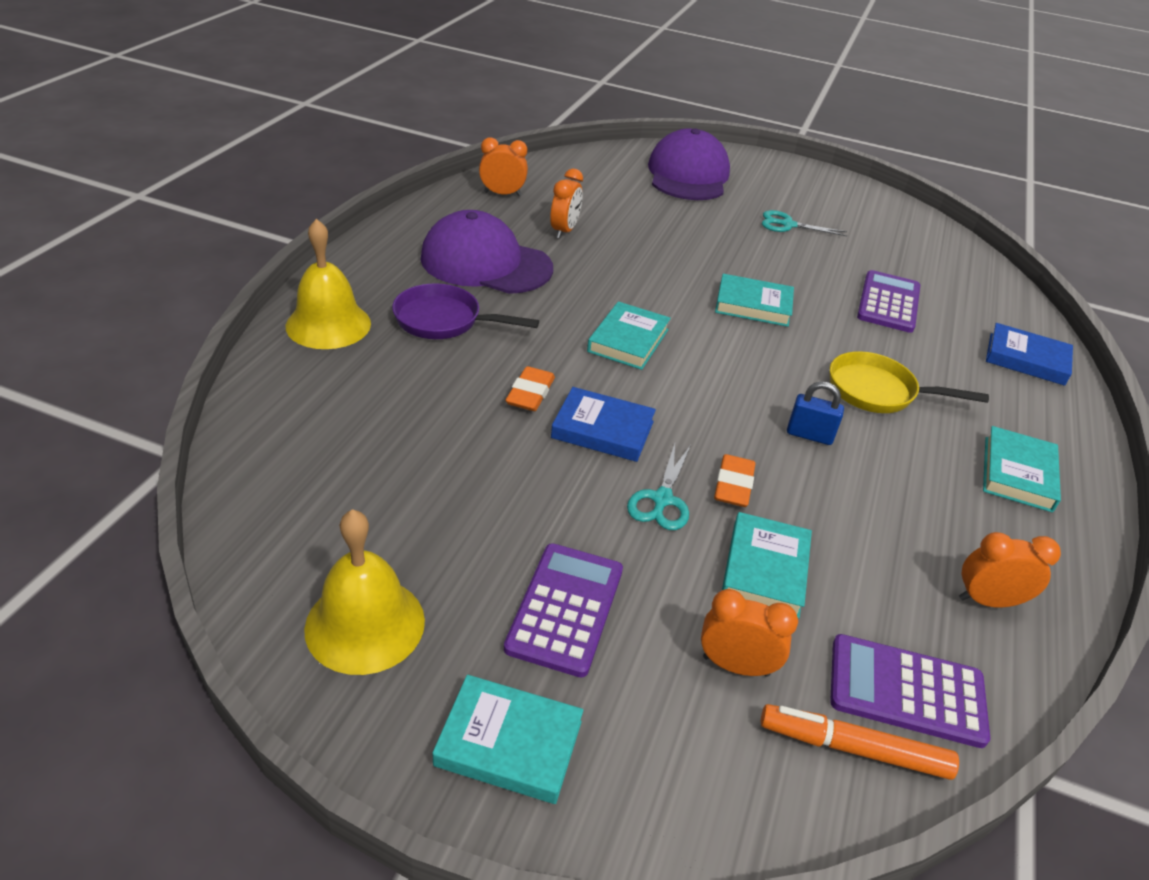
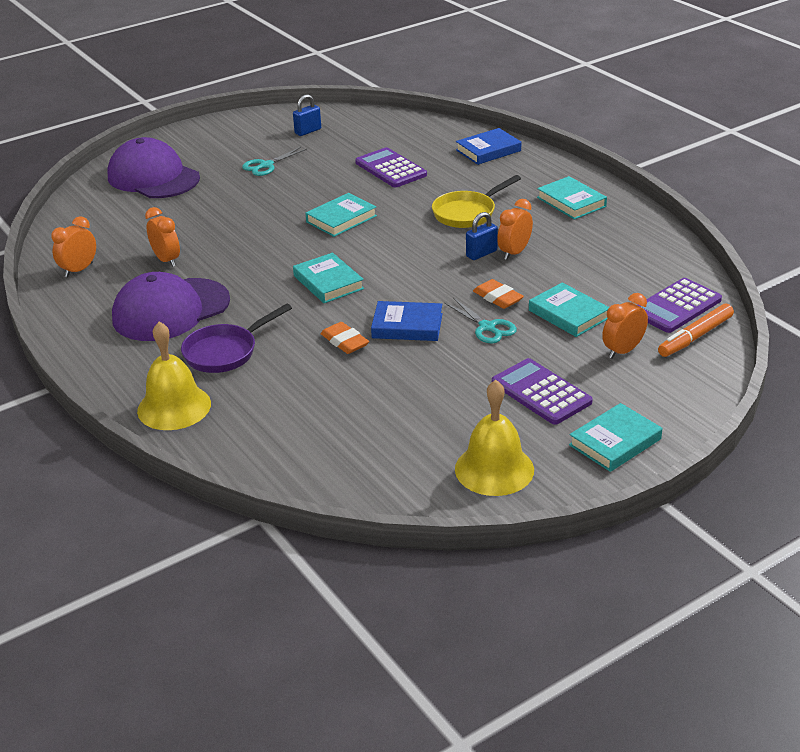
camera: 50 degrees left, 5 degrees down
blue book [551,387,656,462] -> blue book turned 45 degrees clockwise [371,301,443,341]
orange clock [959,532,1061,608] -> orange clock moved to [497,199,533,260]
none -> blue padlock [293,94,321,136]

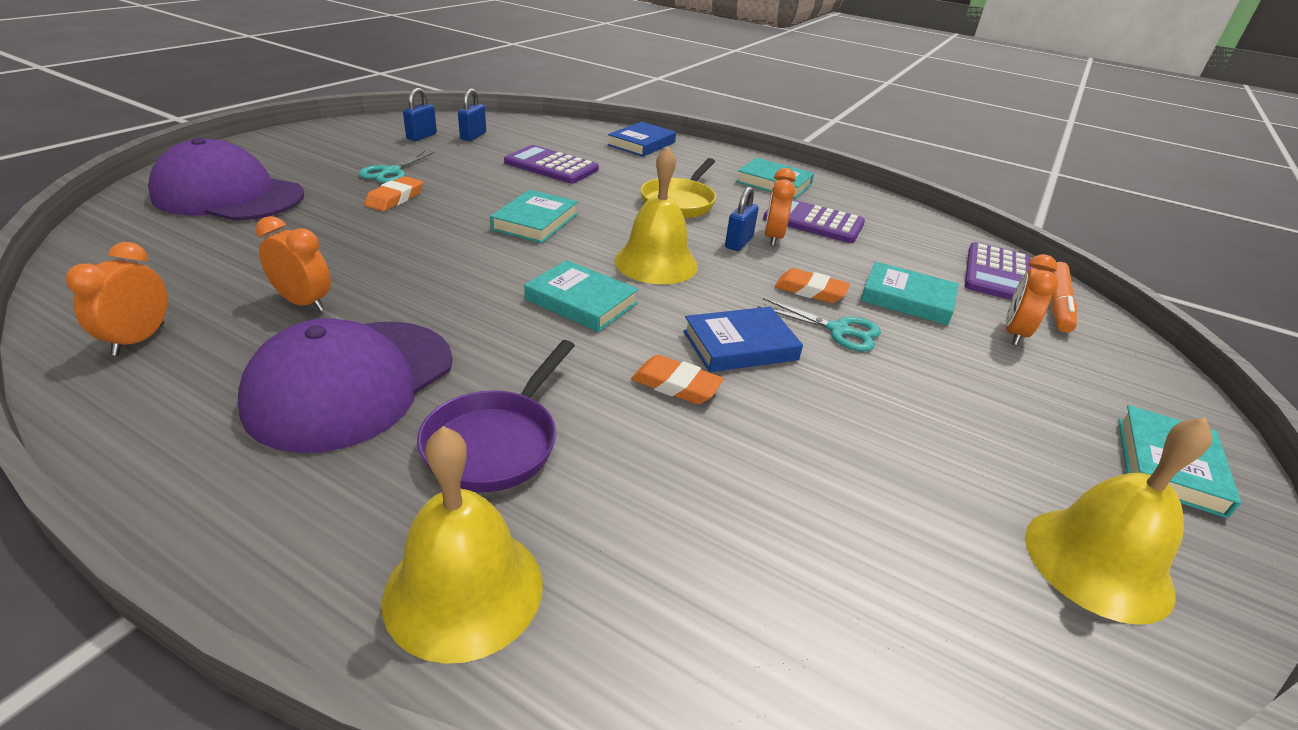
camera: 30 degrees left, 0 degrees up
purple calculator [492,358,593,425] -> purple calculator moved to [763,200,865,243]
none -> orange eraser [364,176,423,211]
none -> blue padlock [458,88,486,141]
none -> yellow bell [614,146,698,284]

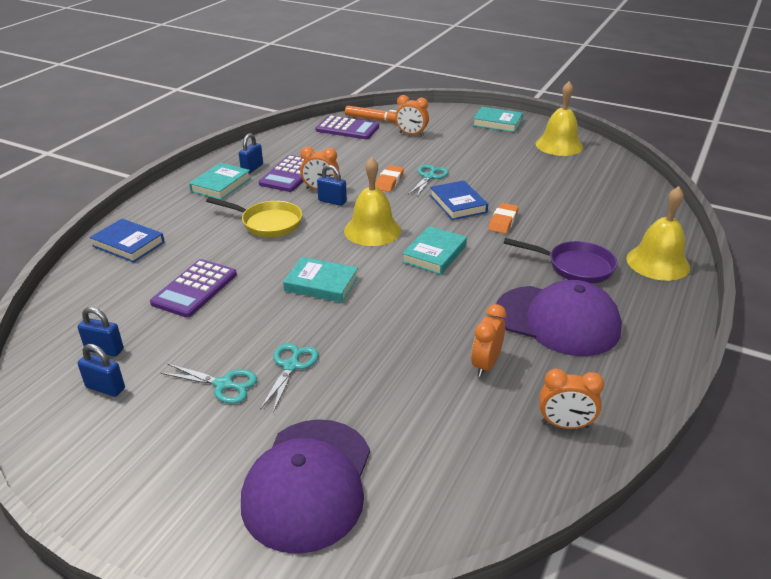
camera: 90 degrees left, 0 degrees up
orange eraser [364,176,423,211] -> turquoise scissors [260,343,319,412]
turquoise book [861,262,959,325] -> none
none -> blue padlock [239,133,263,174]

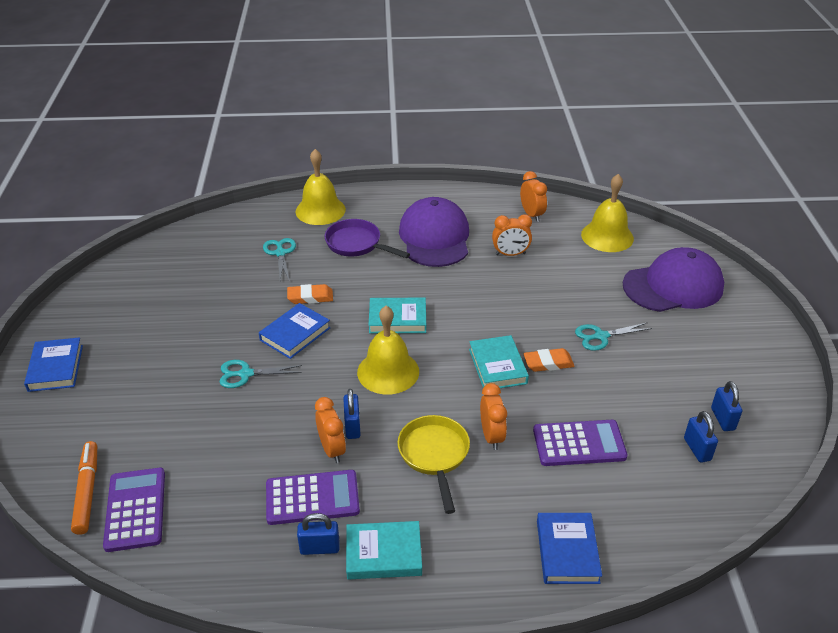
camera: 120 degrees left, 5 degrees up
turquoise scissors [161,364,257,404] -> turquoise scissors moved to [263,238,296,281]
orange eraser [375,165,404,192] -> orange eraser moved to [523,348,575,372]
orange clock [395,95,429,137] -> orange clock moved to [480,383,507,450]
turquoise book [473,107,523,133] -> blue book [24,337,83,392]
purple pan [504,238,617,284] -> purple pan turned 45 degrees counterclockwise [325,219,410,258]
yellow bell [536,81,583,156] -> yellow bell moved to [581,174,634,252]

